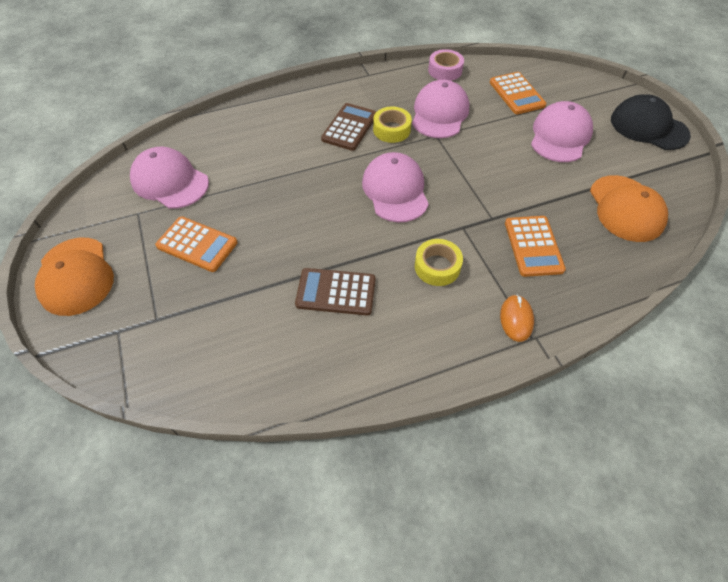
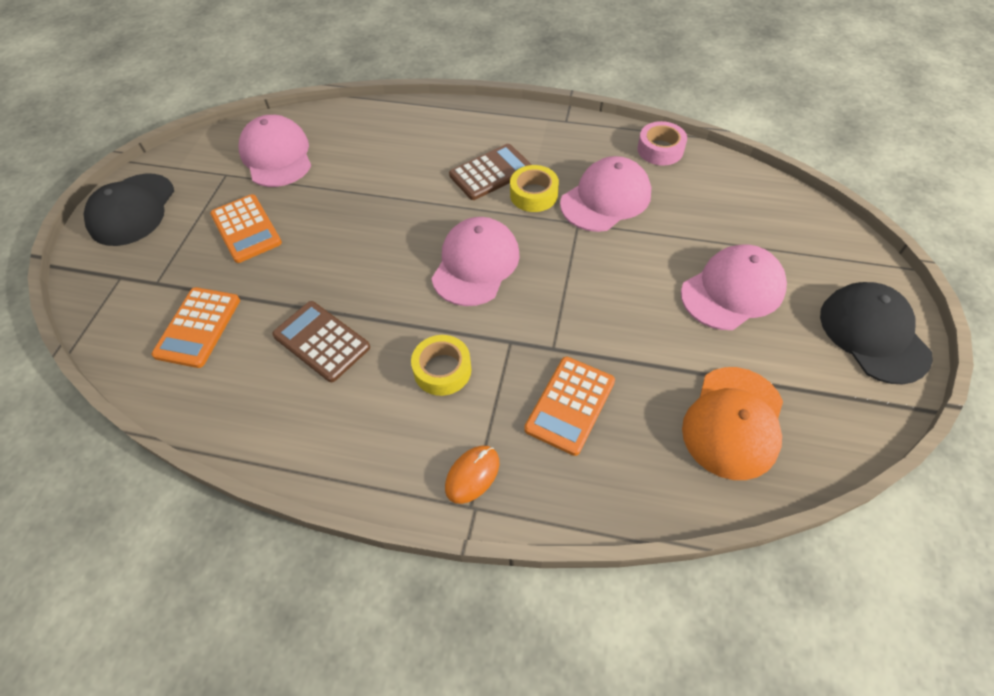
camera: 35 degrees right, 0 degrees up
orange cap [35,238,114,316] -> black cap [83,174,174,246]
orange calculator [490,72,546,114] -> orange calculator moved to [151,287,240,368]

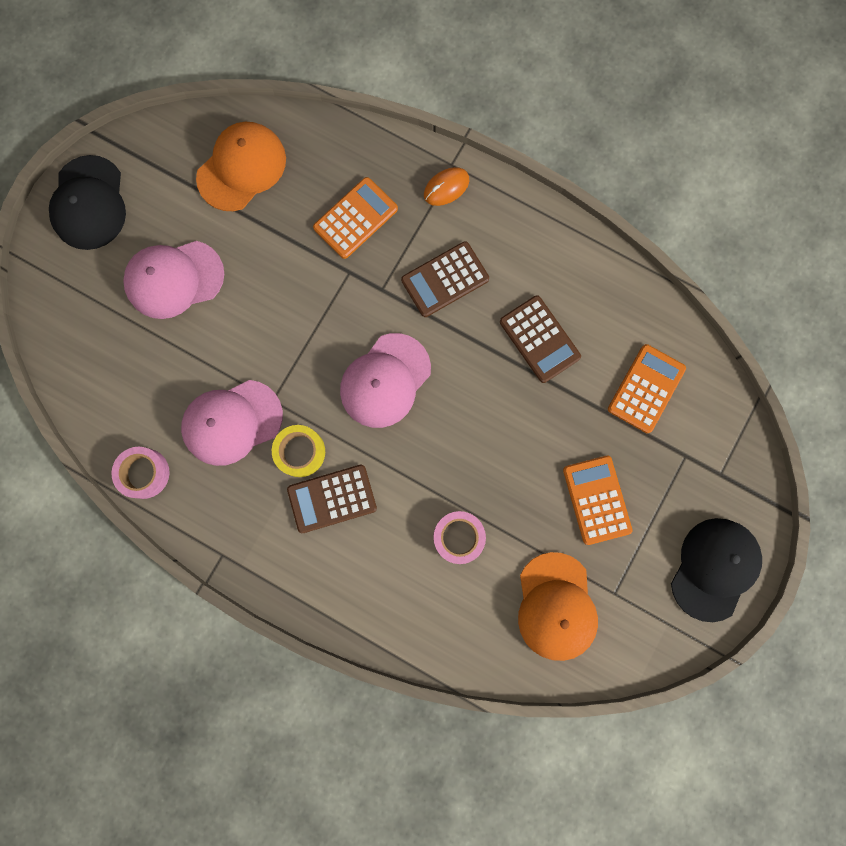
camera: 165 degrees left, 25 degrees up
pink cap [239,115,311,187] -> orange cap [518,552,598,661]
yellow tape [411,335,471,396] -> brown calculator [401,241,489,317]
none -> pink tape [433,511,486,564]

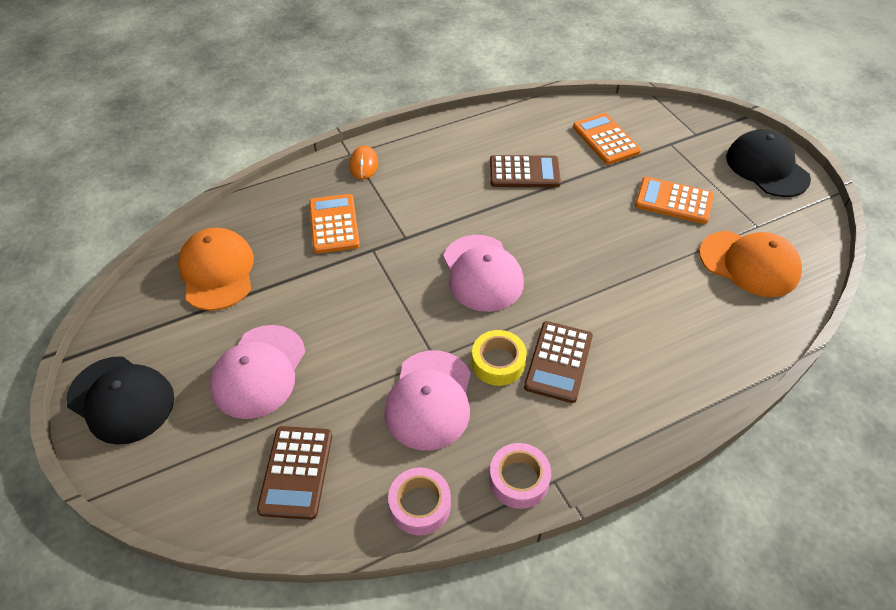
camera: 55 degrees left, 30 degrees down
brown calculator [401,241,489,317] -> brown calculator moved to [257,426,332,520]
pink tape [433,511,486,564] -> pink tape moved to [489,443,551,509]

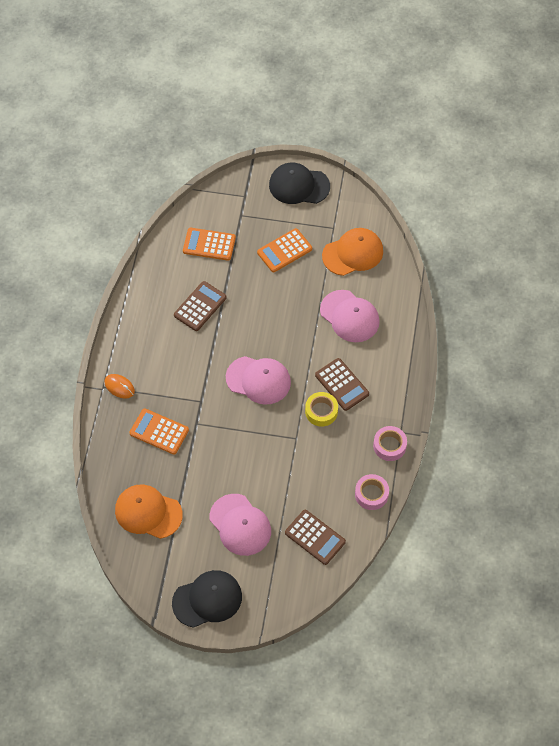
camera: 55 degrees left, 10 degrees up
pink cap [385,350,471,451] -> pink cap moved to [320,290,380,342]

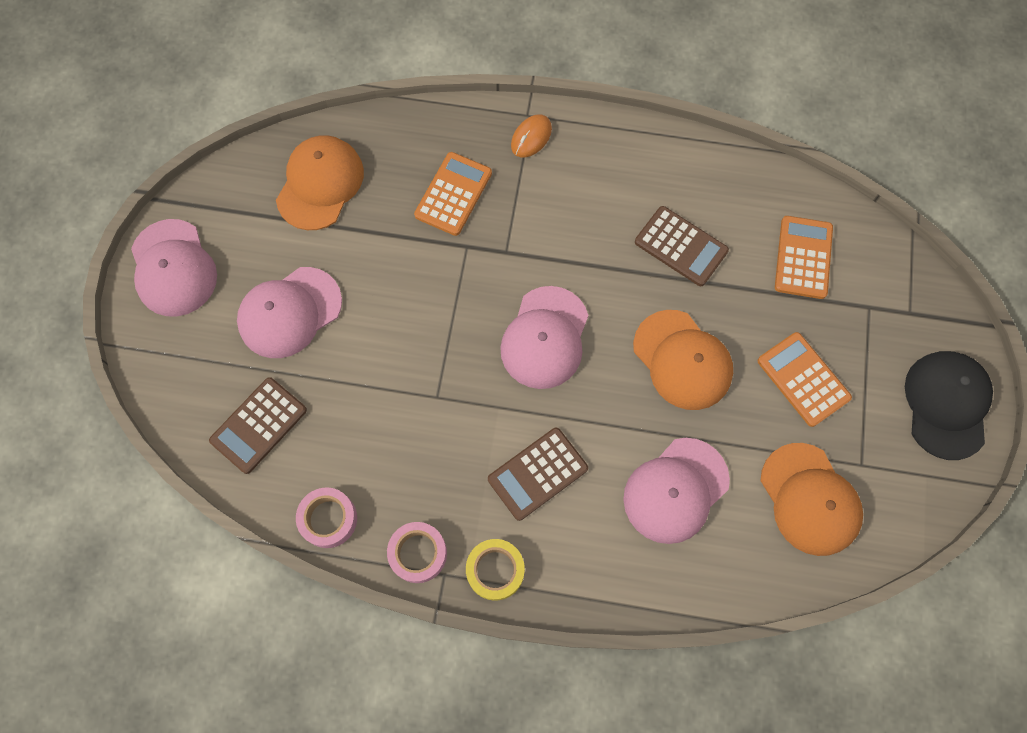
camera: 90 degrees right, 10 degrees up
black cap [172,570,242,628] -> pink cap [131,219,217,316]
yellow tape [305,392,338,427] -> yellow tape moved to [466,539,525,601]
none -> orange cap [633,310,733,410]

